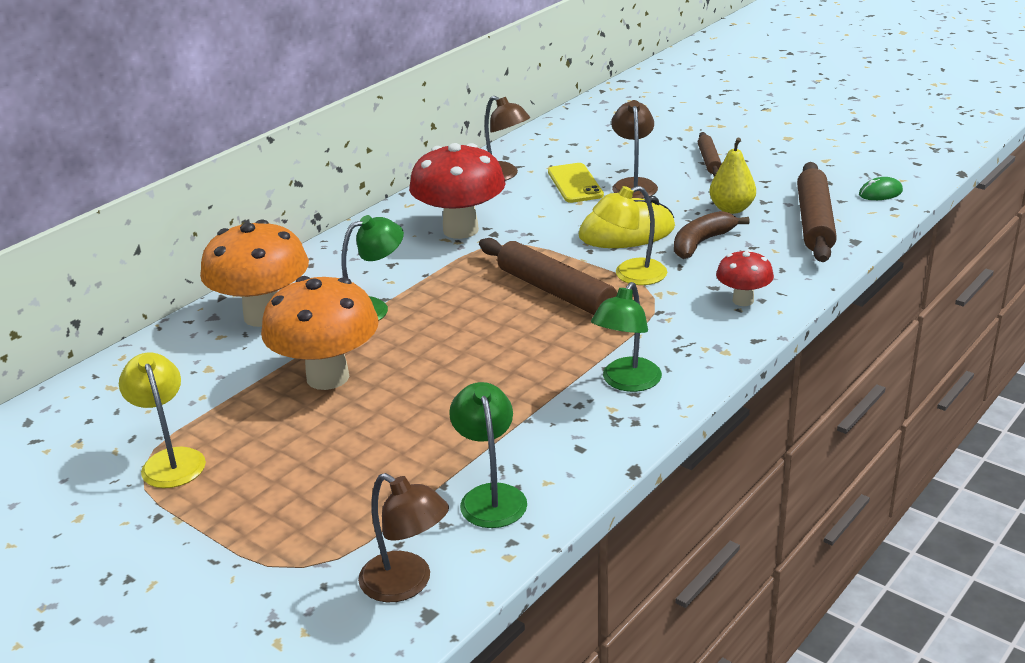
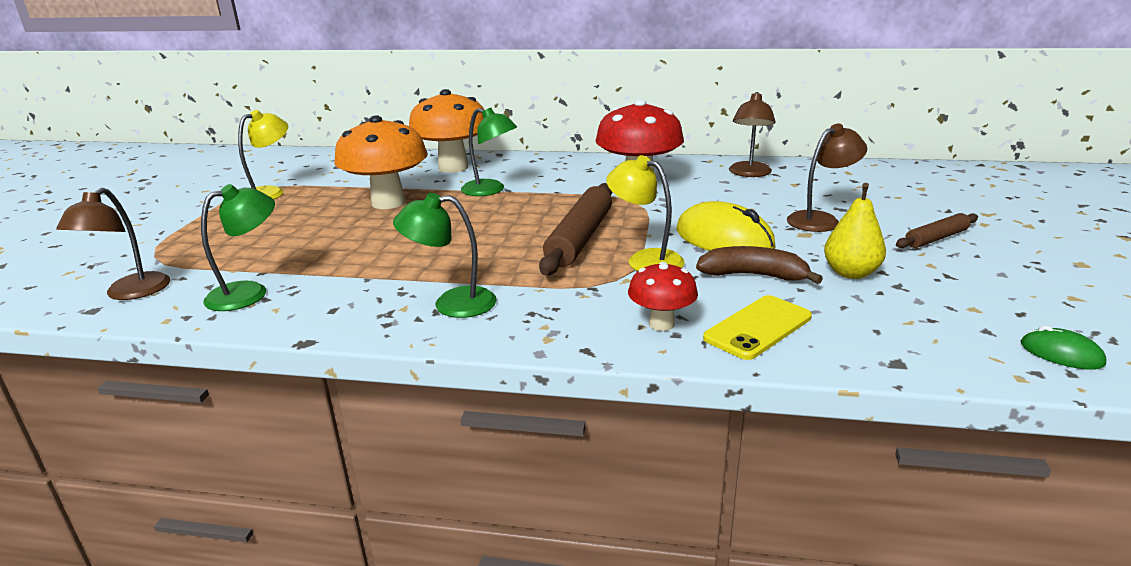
camera: 60 degrees right, 5 degrees down
yellow phone [548,163,604,203] -> yellow phone moved to [703,295,812,360]
brown rolling pin [797,162,837,262] -> none

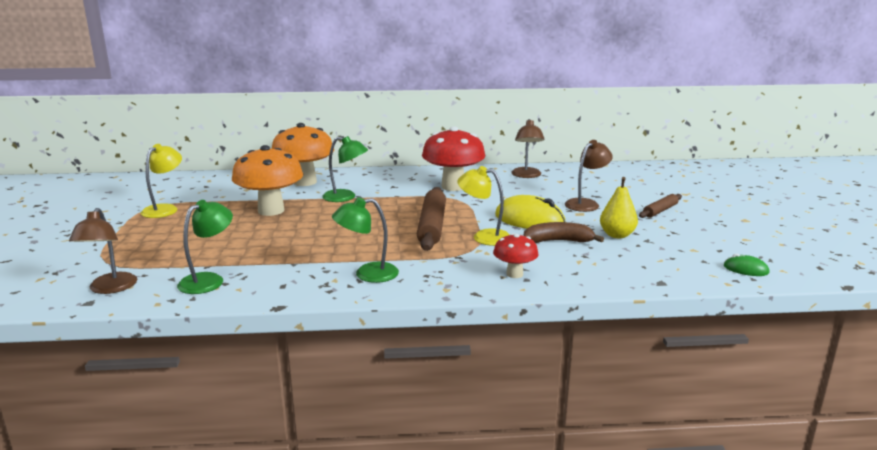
camera: 15 degrees left, 5 degrees down
yellow phone [703,295,812,360] -> none

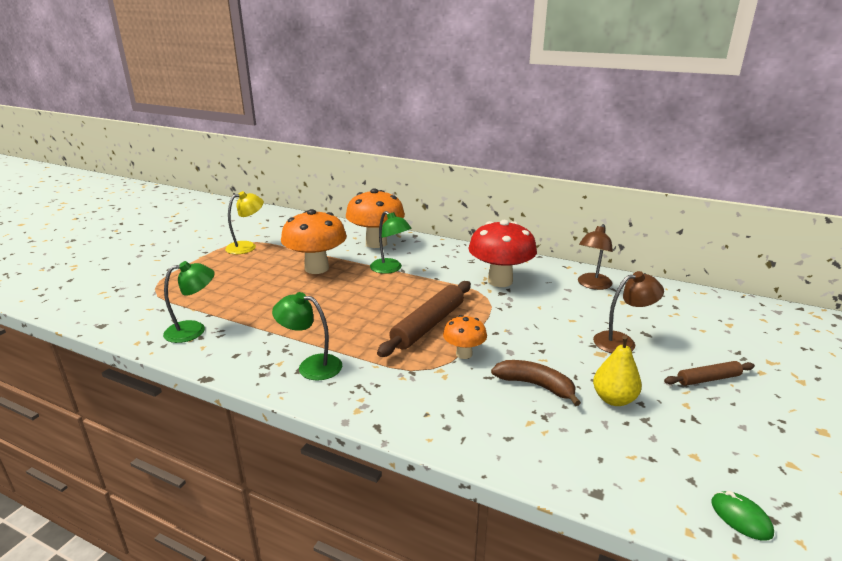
camera: 30 degrees right, 5 degrees up
brown lamp [69,208,137,294] -> none
yellow lamp [457,166,510,246] -> orange mushroom [443,315,487,359]
red mushroom [493,233,539,278] -> none
yellow mouse [495,195,566,229] -> none

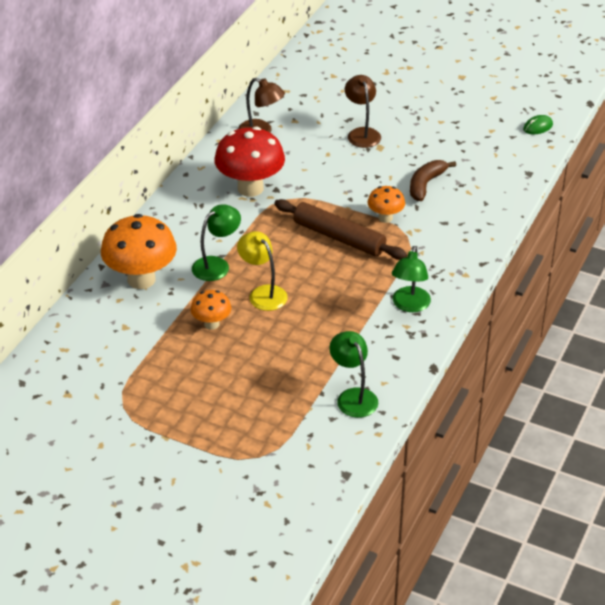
camera: 90 degrees left, 15 degrees up
yellow lamp [225,191,264,254] -> yellow lamp moved to [237,231,288,311]
orange mushroom [281,209,347,274] -> orange mushroom [190,290,231,330], size x0.53
yellow pear [593,335,642,406] -> none
brown rolling pin [664,361,755,386] -> none

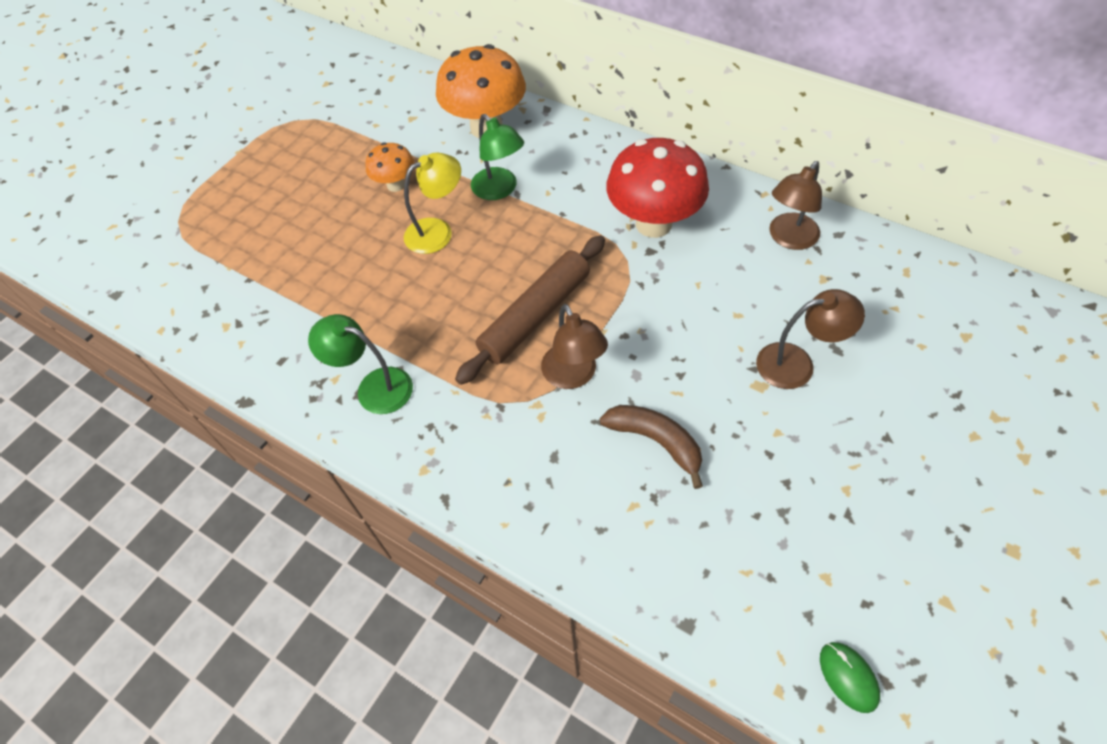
camera: 100 degrees right, 15 degrees up
green lamp [329,331,378,418] -> none
orange mushroom [367,186,405,223] -> brown lamp [541,304,608,389]

